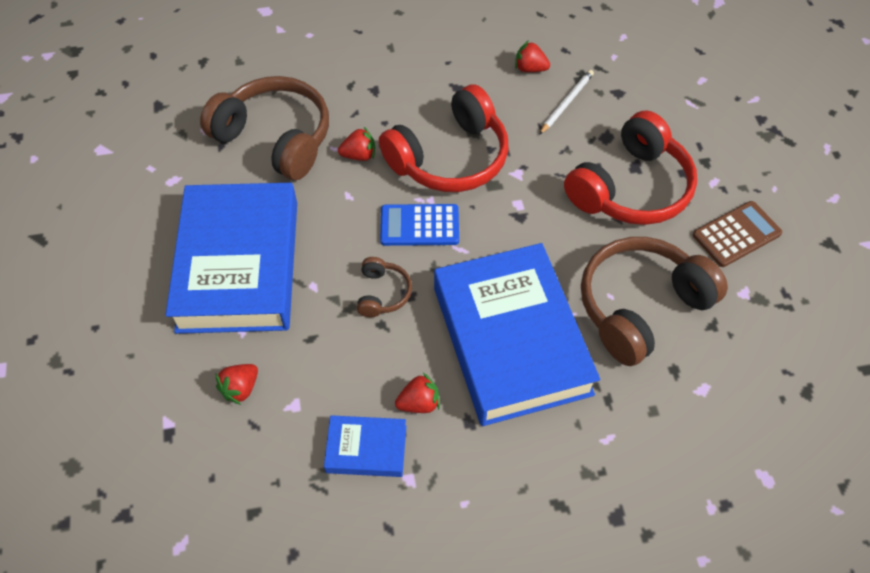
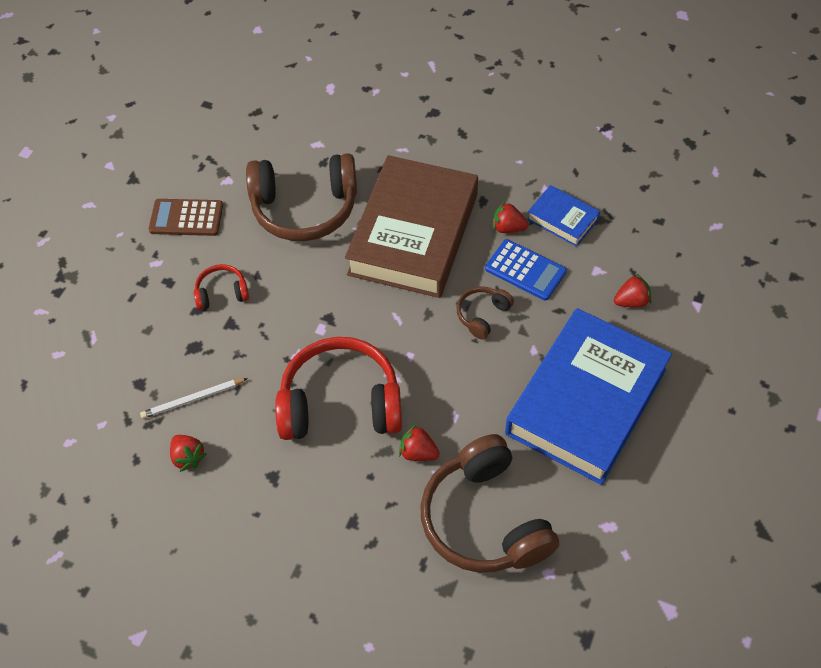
camera: 145 degrees left, 0 degrees up
blue calculator [380,204,459,246] -> blue calculator moved to [485,239,567,301]
blue book [434,243,600,426] -> brown book [345,155,478,298]
red headphones [564,111,697,225] -> red headphones [194,264,249,310], size x0.46

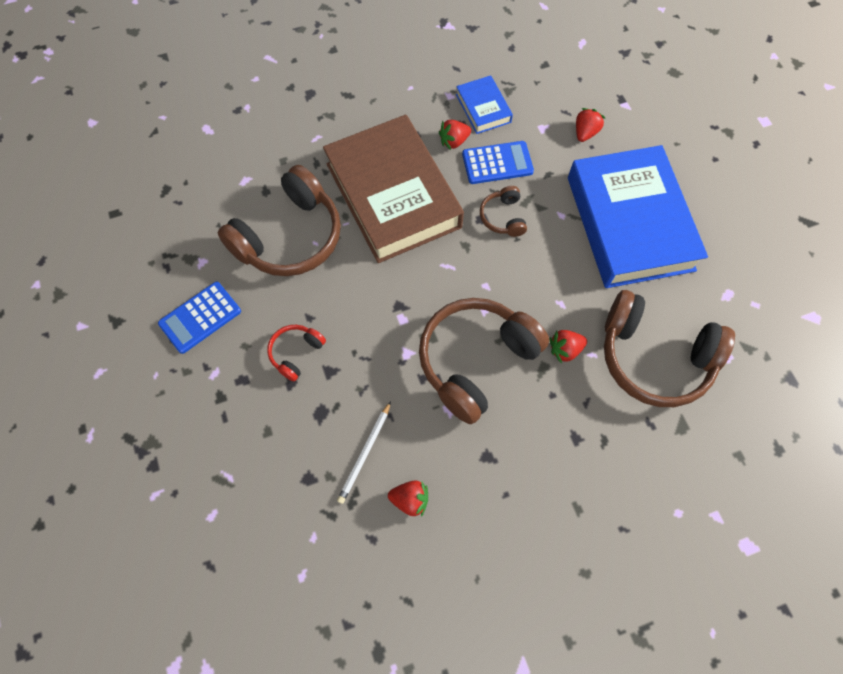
camera: 45 degrees left, 10 degrees up
brown calculator [149,199,223,236] -> blue calculator [158,282,241,354]
red headphones [275,337,402,440] -> brown headphones [419,298,549,424]
blue book [527,185,600,247] -> blue book turned 75 degrees clockwise [456,75,513,134]

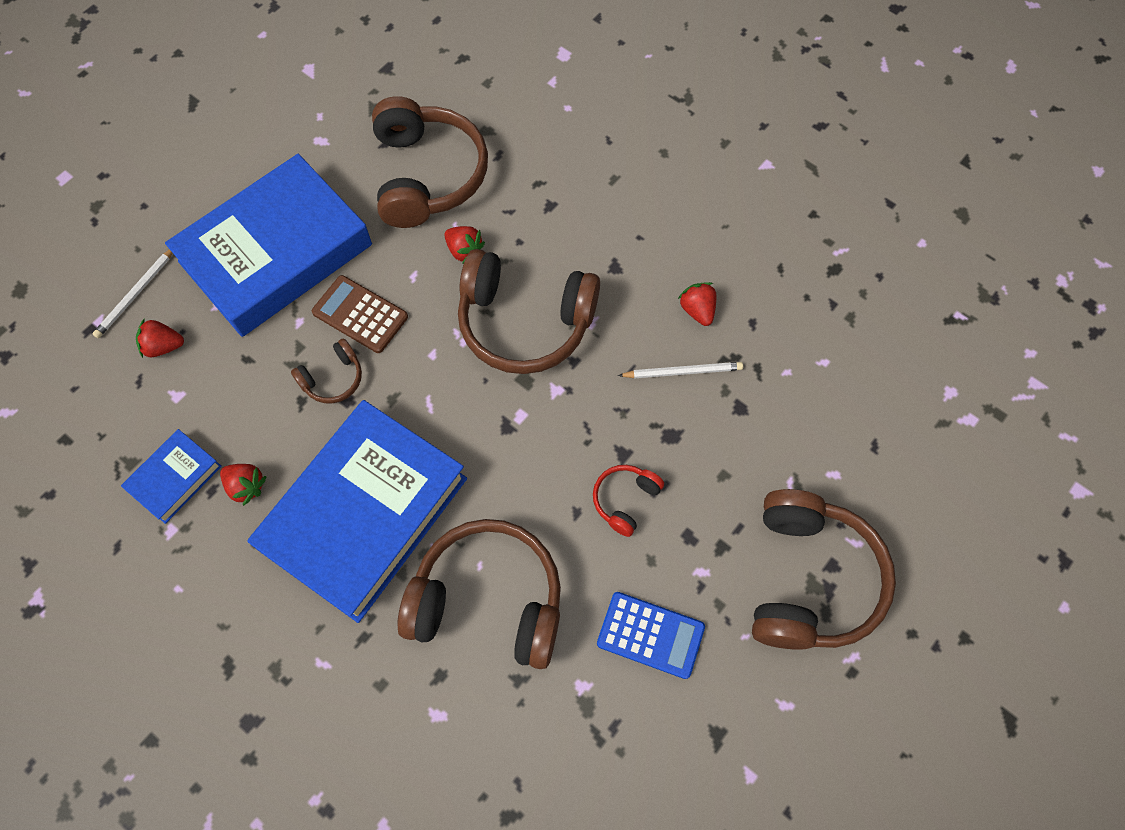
camera: 120 degrees left, 0 degrees up
red headphones [267,325,326,382] -> red headphones turned 120 degrees clockwise [593,465,664,537]
brown book [323,115,464,263] -> blue book [247,400,467,623]
blue calculator [462,141,534,184] -> none
none -> white pencil [93,249,173,338]
none -> brown calculator [312,275,408,353]
none -> brown headphones [752,489,896,650]

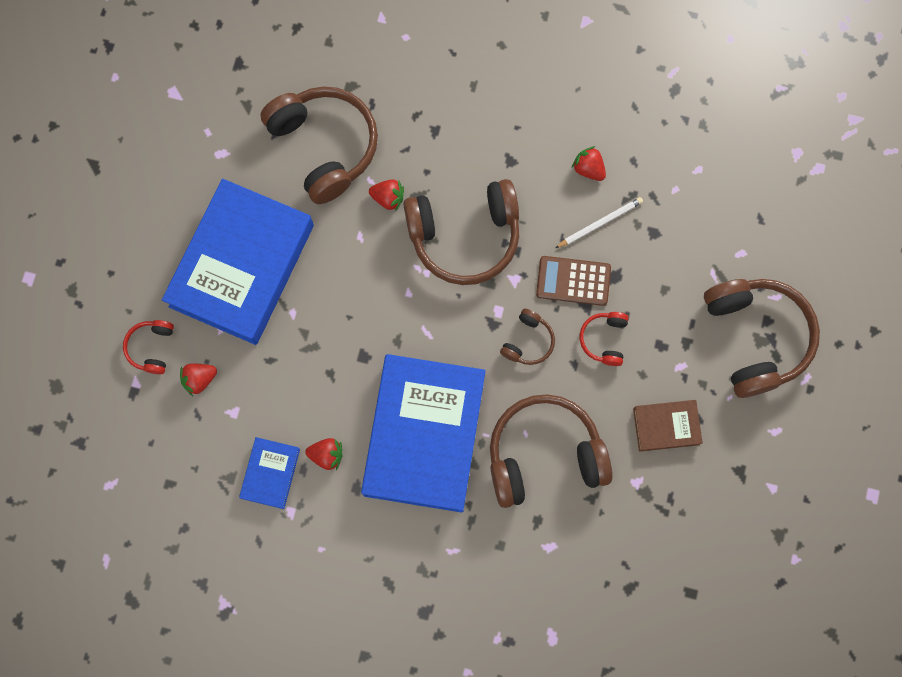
camera: 25 degrees left, 10 degrees up
white pencil [93,249,173,338] -> red headphones [123,320,174,374]
brown headphones [291,338,362,403] -> brown headphones moved to [500,309,555,365]
brown calculator [312,275,408,353] -> brown calculator moved to [536,256,611,306]
blue calculator [597,592,705,679] -> brown book [633,400,703,452]

